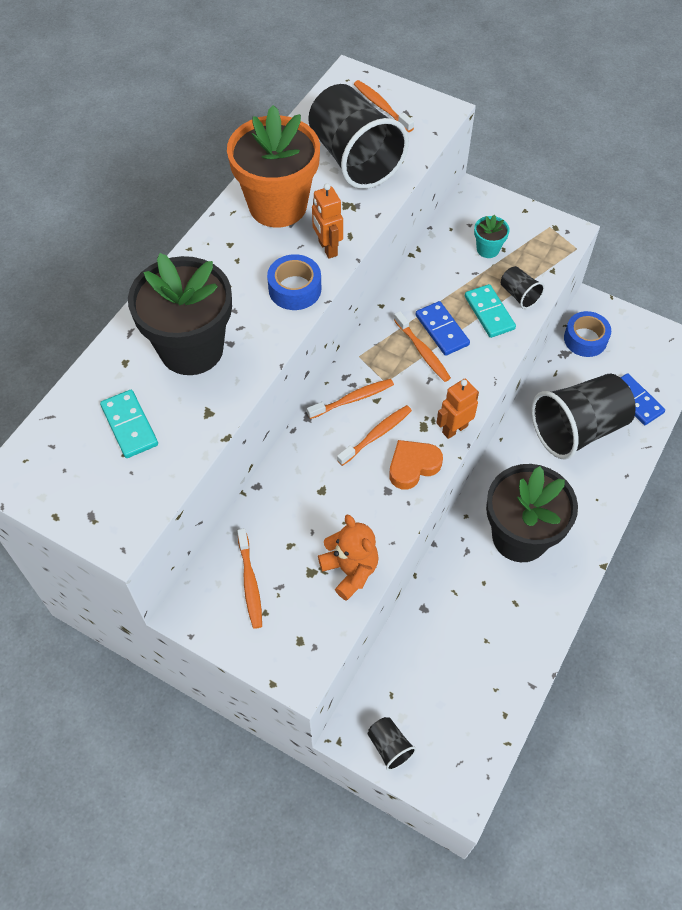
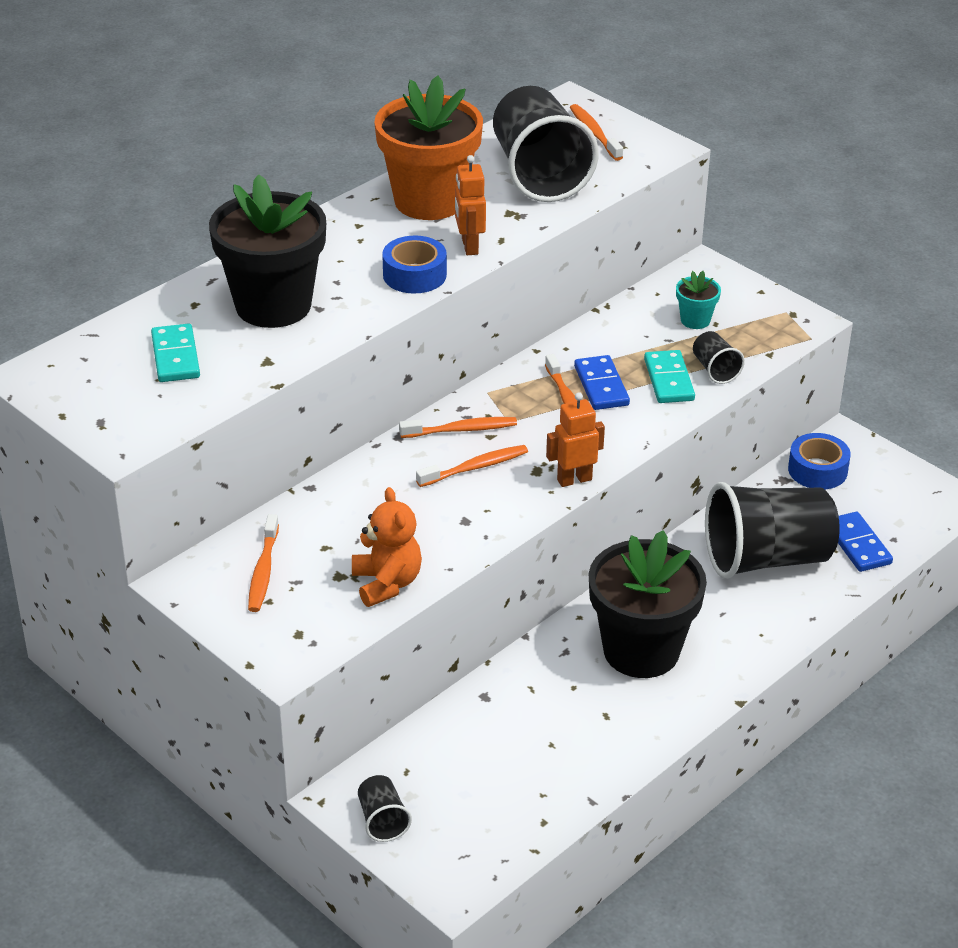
camera: 15 degrees right, 20 degrees down
orange heart [389,440,443,490] -> none

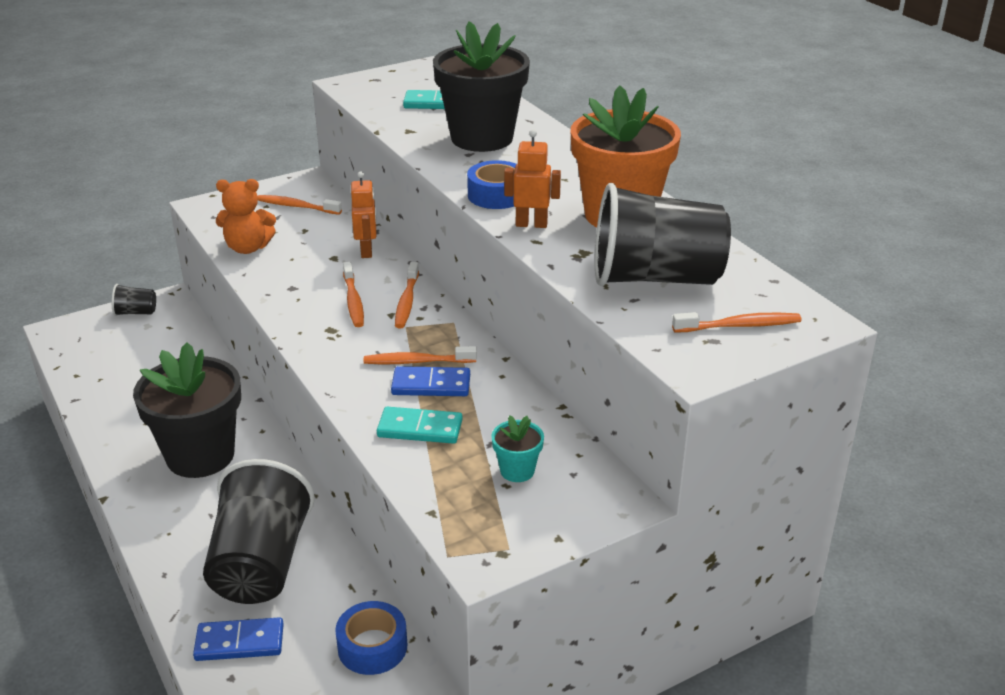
camera: 105 degrees right, 5 degrees down
orange robot [546,392,605,487] -> orange robot moved to [351,171,377,258]
black cup [693,331,745,384] -> none

